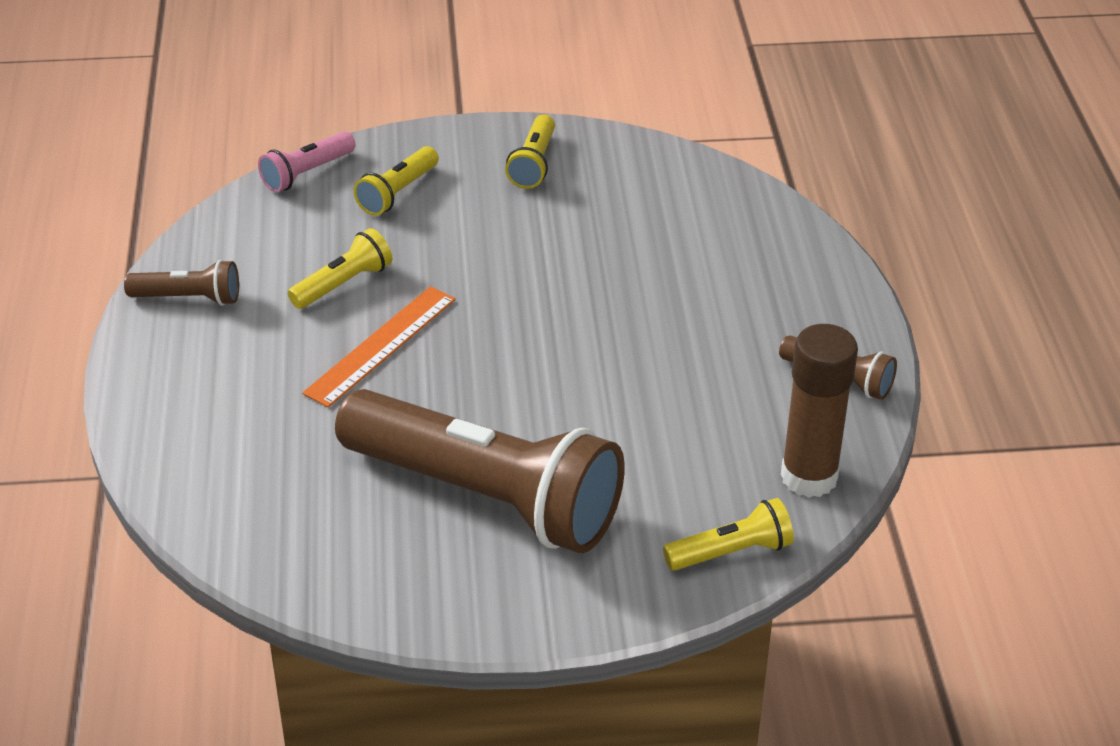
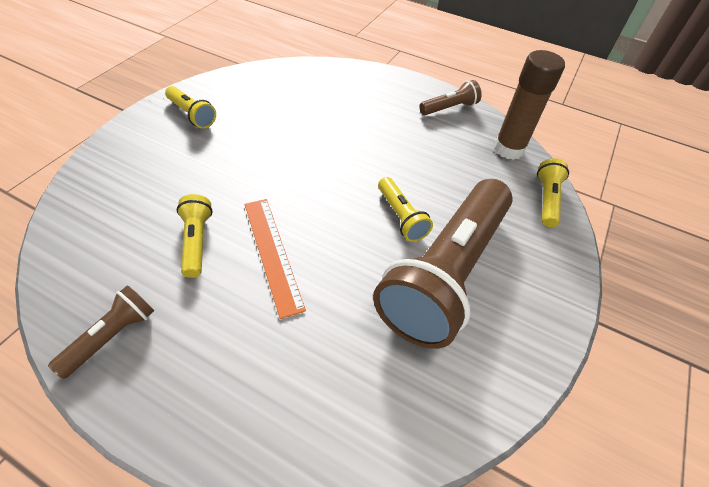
camera: 60 degrees left, 10 degrees up
pink flashlight [258,131,355,192] -> none
brown flashlight [335,389,625,553] -> brown flashlight turned 150 degrees clockwise [373,179,513,349]
yellow flashlight [354,146,439,216] -> yellow flashlight moved to [378,177,433,242]

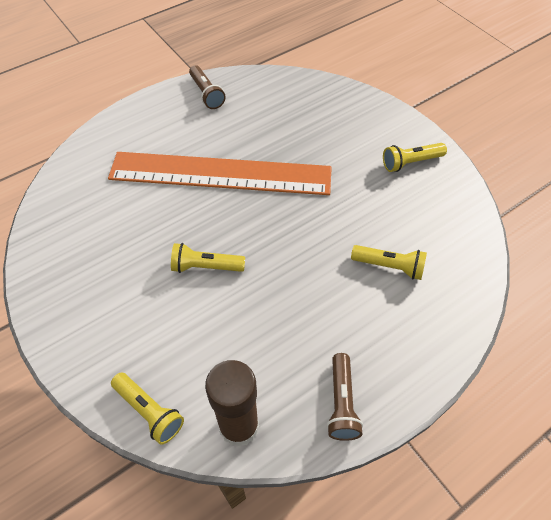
camera: 120 degrees right, 5 degrees up
yellow flashlight [177,194,213,278] -> yellow flashlight moved to [351,245,427,280]
orange ruler [245,199,306,319] -> orange ruler [108,152,332,195], size x1.95
brown flashlight [373,179,513,349] -> none

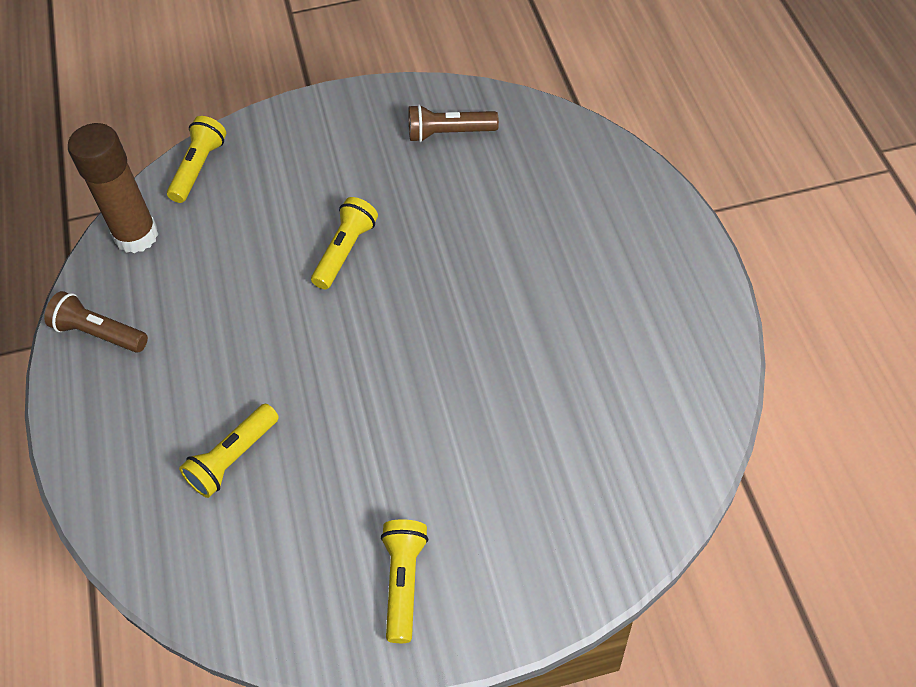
camera: 115 degrees right, 0 degrees up
orange ruler [108,152,332,195] -> none
yellow flashlight [111,373,184,445] -> yellow flashlight turned 135 degrees clockwise [167,116,226,203]
brown flashlight [189,65,226,109] -> brown flashlight moved to [408,104,499,142]

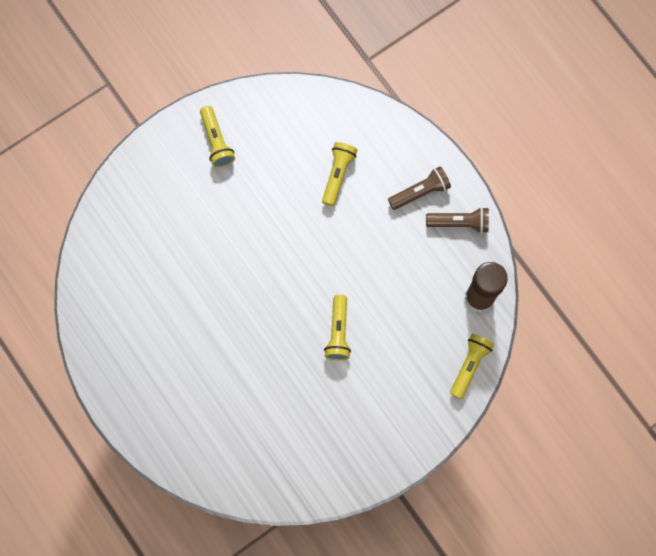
camera: 155 degrees right, 20 degrees up
yellow flashlight [167,116,226,203] -> yellow flashlight turned 150 degrees counterclockwise [450,334,494,399]
brown flashlight [408,104,499,142] -> brown flashlight moved to [388,166,451,210]

